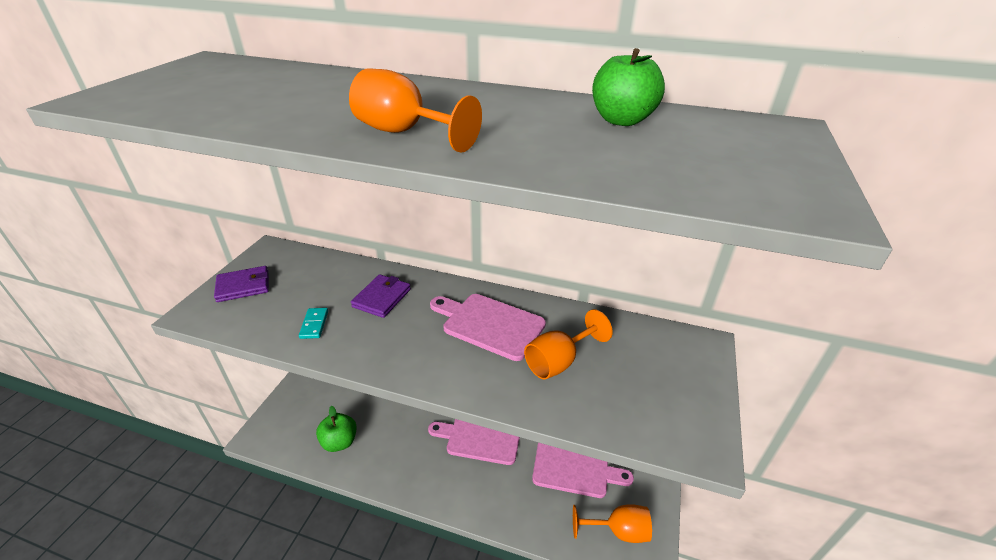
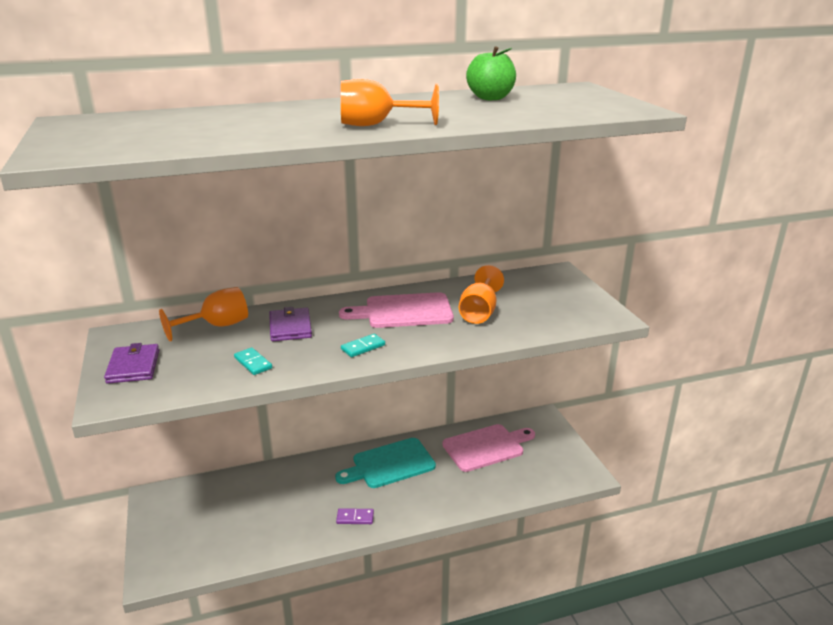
camera: 35 degrees left, 10 degrees down
purple wallet [214,266,269,302] -> purple wallet turned 45 degrees counterclockwise [104,343,159,384]
green apple [316,406,357,452] -> none
pink cutting board [428,419,520,465] -> turquoise cutting board [335,438,436,488]
orange goblet [573,504,652,543] -> orange goblet moved to [159,287,248,341]
none -> purple domino [336,508,374,524]
none -> turquoise domino [341,334,385,357]

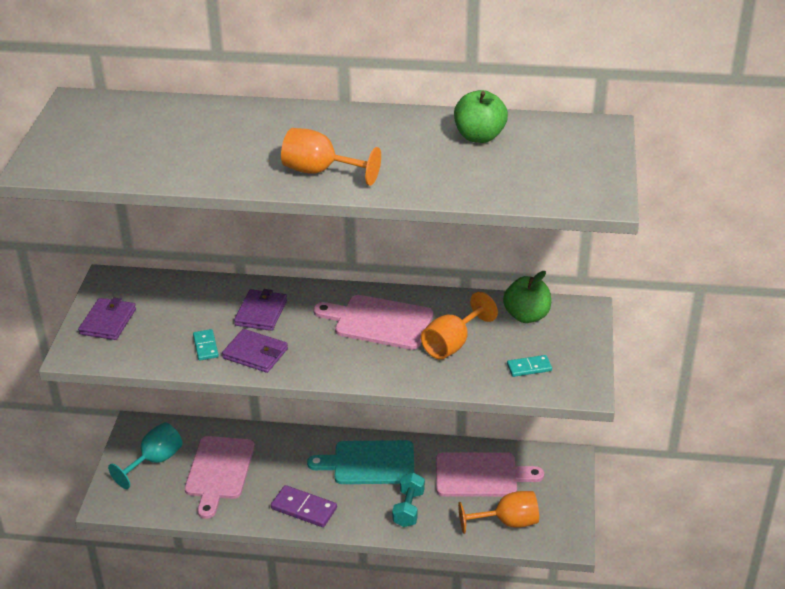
camera: 25 degrees right, 10 degrees up
orange goblet [159,287,248,341] -> orange goblet moved to [458,491,539,534]
purple domino [336,508,374,524] -> purple domino [271,485,337,527], size x1.63
turquoise domino [341,334,385,357] -> turquoise domino moved to [507,355,552,377]
none -> turquoise goblet [108,422,183,489]
none -> pink cutting board [185,436,254,519]
none -> purple wallet [222,329,288,373]
none -> turquoise dumbbell [392,472,425,527]
none -> green apple [503,271,551,323]

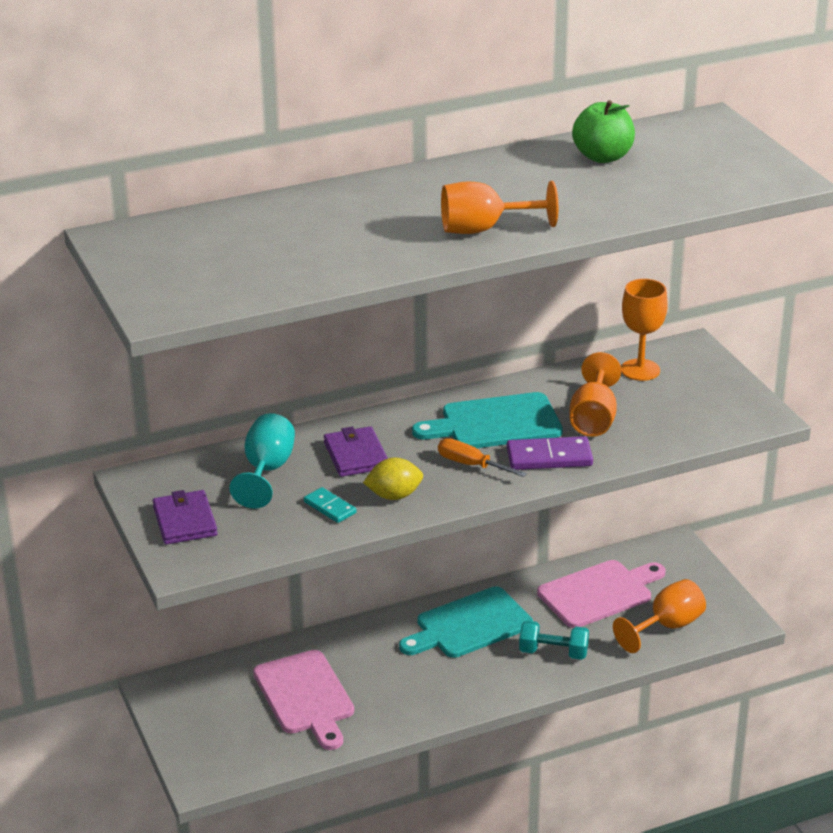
camera: 30 degrees left, 5 degrees down
turquoise goblet [108,422,183,489] -> turquoise goblet moved to [229,413,295,509]
purple wallet [222,329,288,373] -> yellow lemon [363,458,423,500]
purple domino [271,485,337,527] -> purple domino moved to [507,436,593,470]
pink cutting board [313,295,433,350] -> turquoise cutting board [412,392,563,448]
turquoise dumbbell [392,472,425,527] -> turquoise dumbbell turned 60 degrees counterclockwise [519,621,589,660]
green apple [503,271,551,323] -> orange goblet [621,279,668,381]
turquoise domino [507,355,552,377] -> none
none -> orange screwdriver [438,438,527,477]

